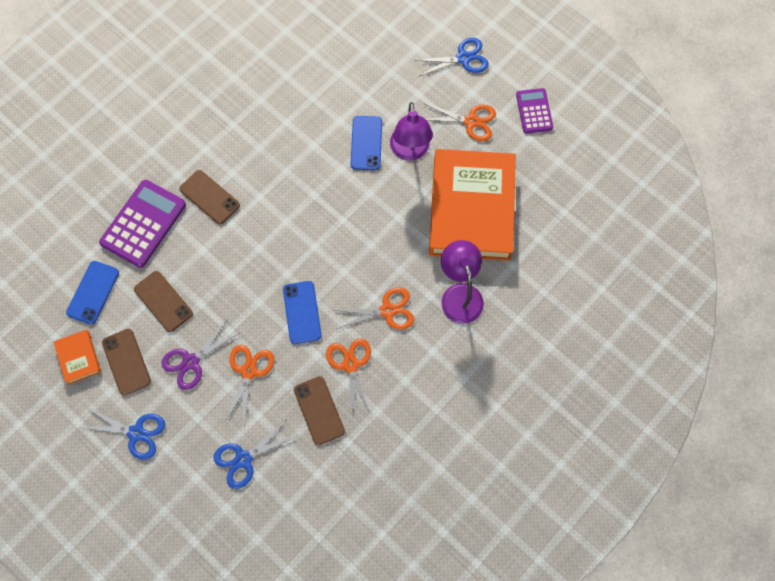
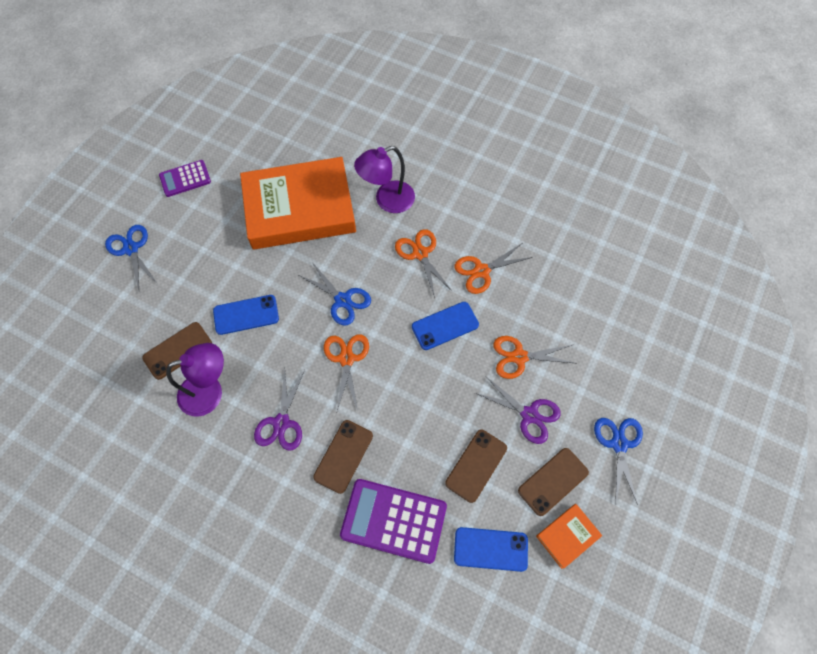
camera: 105 degrees left, 5 degrees down
blue scissors [214,420,298,489] -> blue scissors moved to [299,262,371,326]
brown phone [294,376,345,445] -> brown phone moved to [142,322,212,380]
purple lamp [390,102,433,161] -> purple lamp moved to [166,343,224,417]
orange scissors [424,103,496,142] -> orange scissors moved to [324,334,369,411]
none -> purple scissors [254,368,305,451]

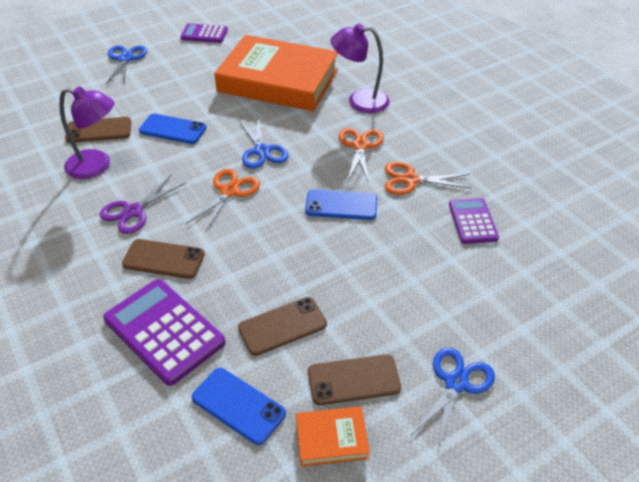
camera: 30 degrees right, 20 degrees down
brown phone [313,420,373,494] -> brown phone turned 45 degrees clockwise [122,239,205,279]
purple scissors [475,376,560,444] -> none
orange scissors [493,336,575,379] -> none
none -> purple calculator [449,198,499,244]

